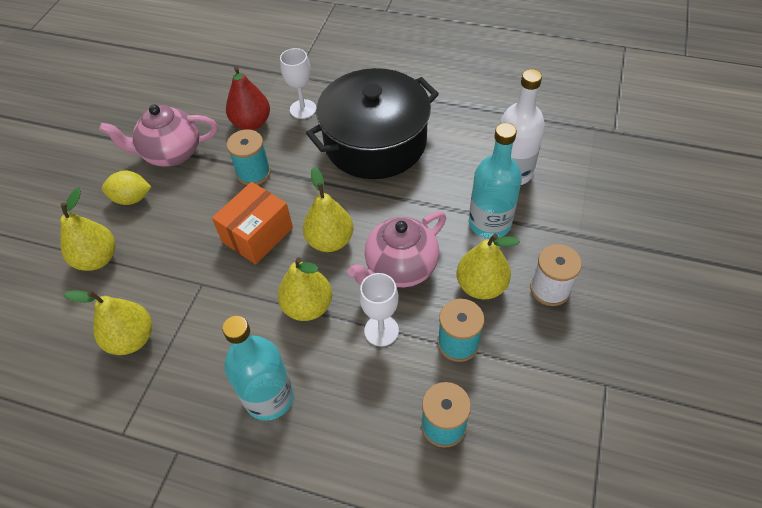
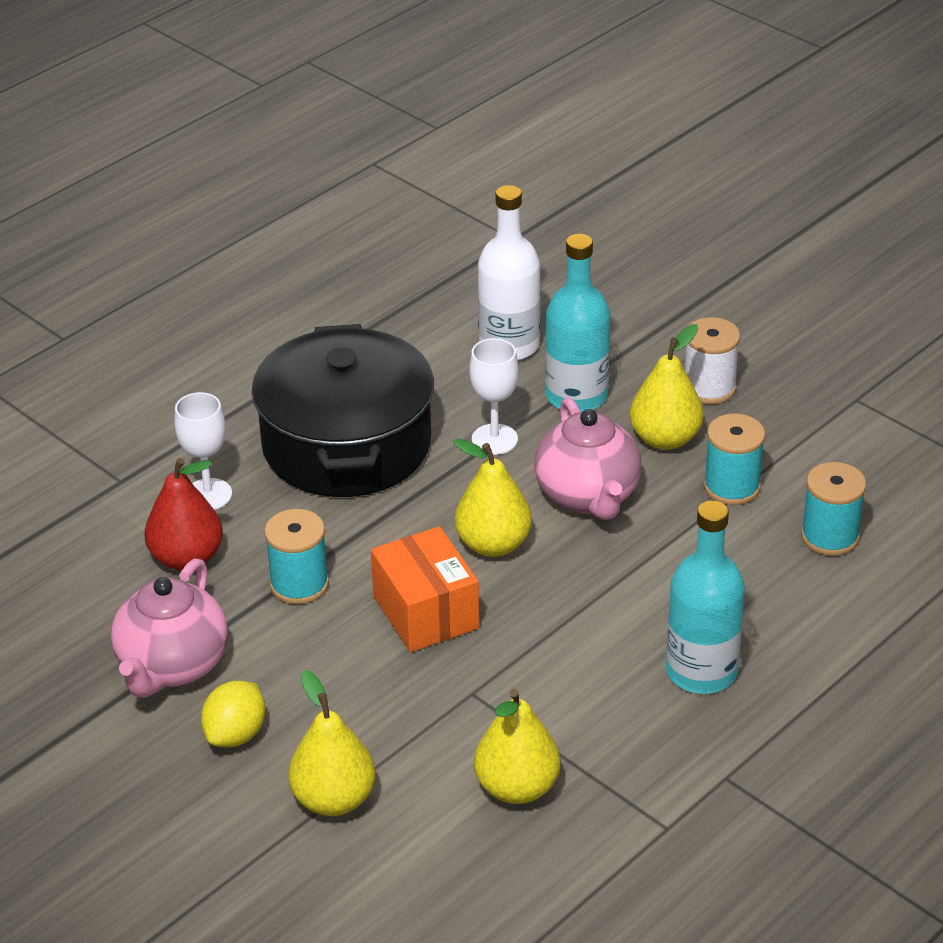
camera: 65 degrees left, 15 degrees down
yellow pear [278,257,332,321] -> none
white goblet [359,273,399,346] -> white goblet moved to [469,338,519,455]

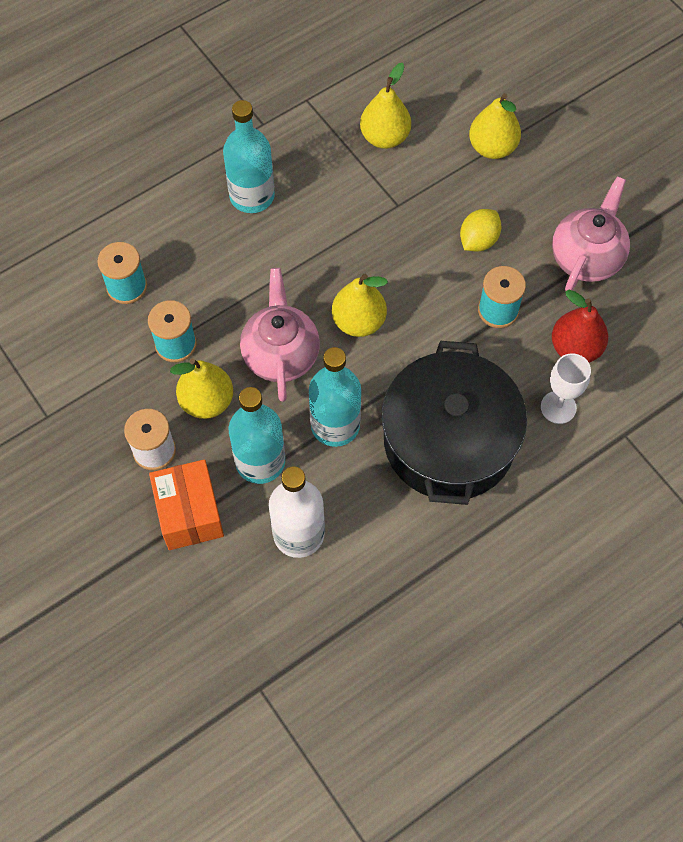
camera: 170 degrees left, 25 degrees up
yellow lemon [201,681,265,747] -> yellow lemon moved to [460,209,501,252]
orange box [371,526,479,652] -> orange box moved to [149,459,224,550]
white goblet [469,338,519,455] -> turquoise bottle [309,347,361,447]

